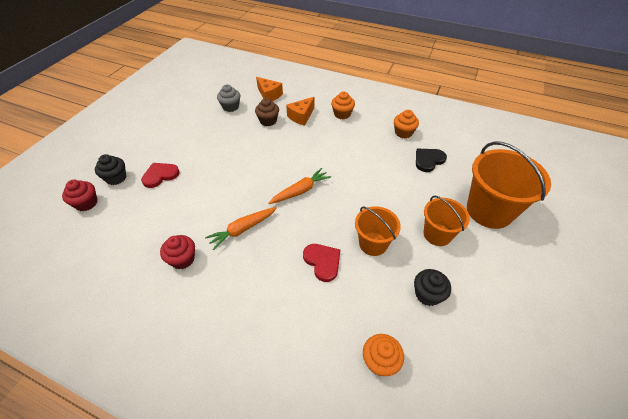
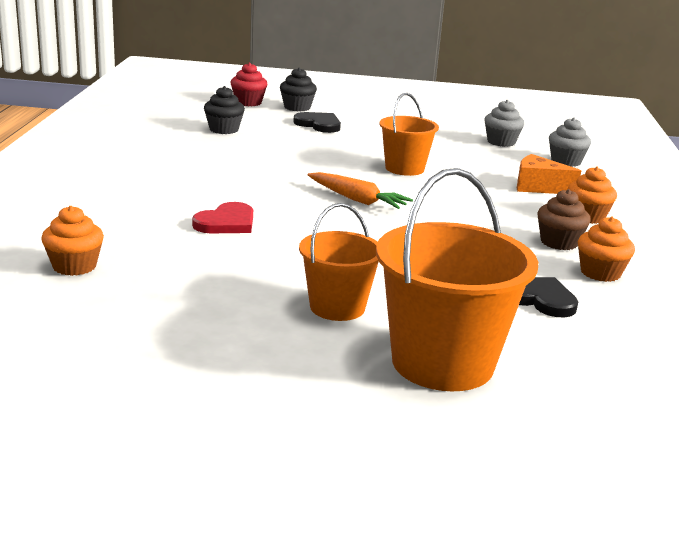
camera: 70 degrees right, 25 degrees down
red heart [141,163,180,188] -> black heart [293,112,341,133]
red cupcake [160,235,195,269] -> none
orange carrot [205,207,277,250] -> none
brown cupcake [255,98,279,126] -> brown cupcake moved to [537,189,591,250]
orange cheese [256,77,283,101] -> grey cupcake [549,117,591,167]
orange bucket [355,206,401,256] -> orange bucket moved to [379,93,439,176]
black cupcake [414,269,451,306] -> black cupcake moved to [204,86,245,134]

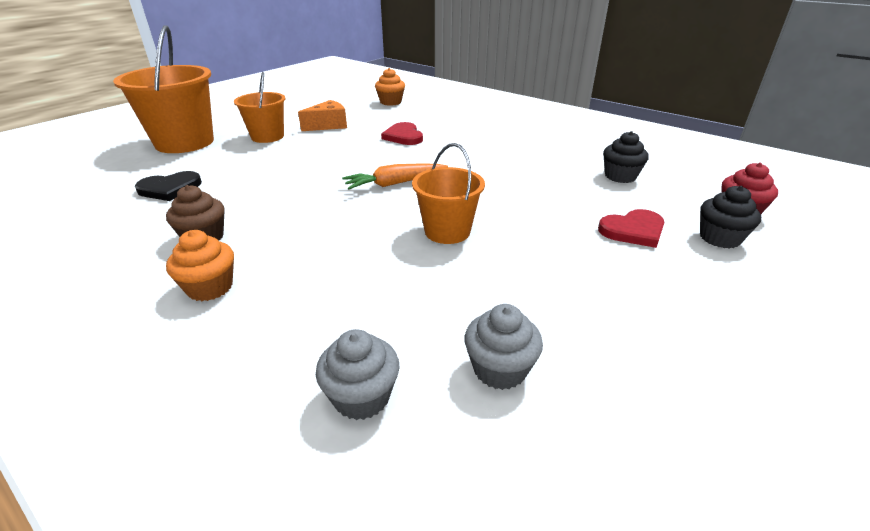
camera: 125 degrees right, 10 degrees up
black heart [293,112,341,133] -> red heart [598,209,664,248]
orange cheese [517,154,581,194] -> orange cheese moved to [298,100,347,131]
orange cupcake [578,217,635,282] -> none

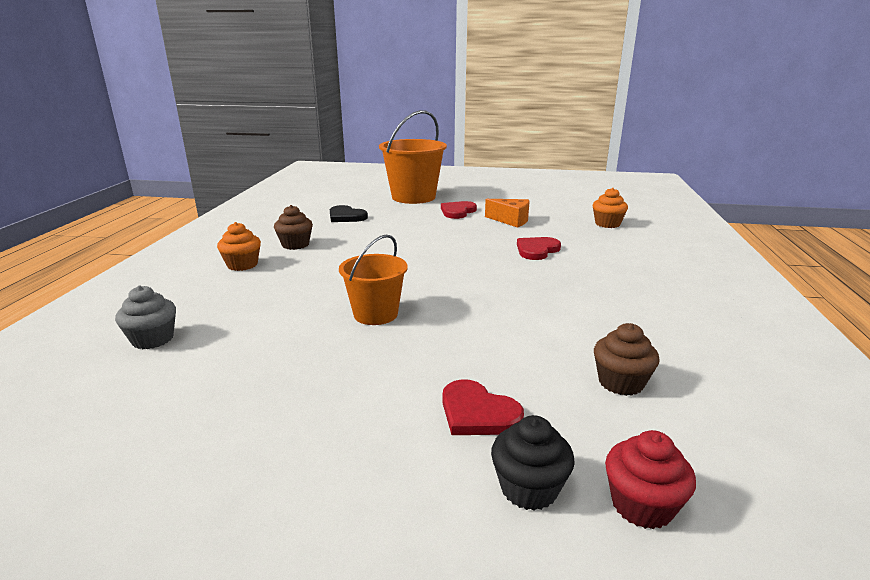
camera: 60 degrees right, 10 degrees down
orange bucket [234,72,286,143] -> red heart [441,201,477,219]
orange carrot [342,164,448,189] -> none
grey cupcake [465,304,543,390] -> none
black cupcake [603,131,649,183] -> brown cupcake [594,323,660,396]

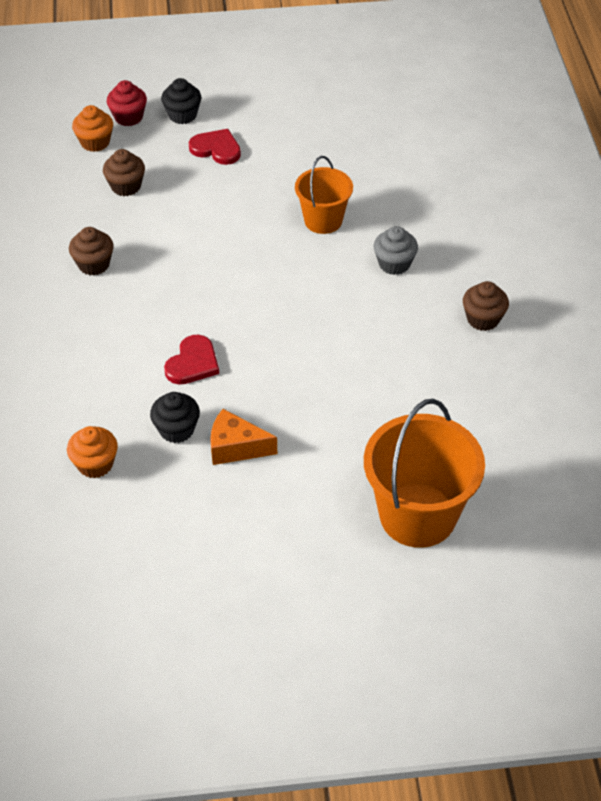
camera: 165 degrees right, 25 degrees up
grey cupcake [115,286,176,349] -> grey cupcake moved to [374,226,418,275]
orange cupcake [217,222,261,271] -> orange cupcake moved to [72,105,113,152]
black heart [330,205,368,222] -> none
red heart [441,201,477,219] -> none
none -> brown cupcake [69,227,114,276]
none -> black cupcake [150,392,200,443]

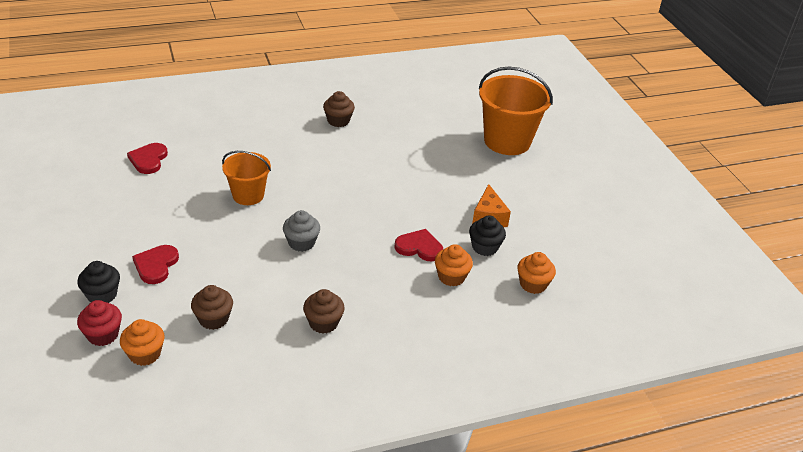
camera: 105 degrees left, 10 degrees down
grey cupcake [374,226,418,275] -> grey cupcake moved to [283,210,320,252]
none -> red heart [127,143,168,174]
none -> orange cupcake [435,244,473,286]

